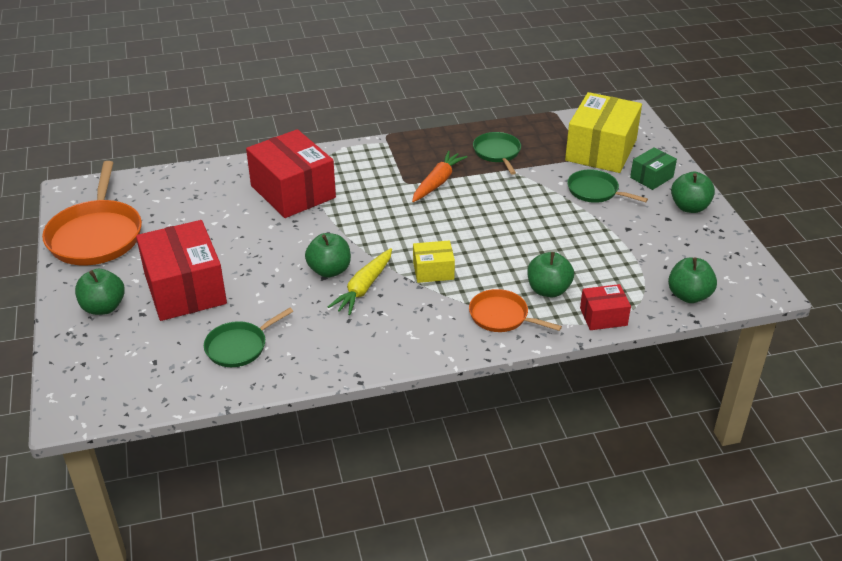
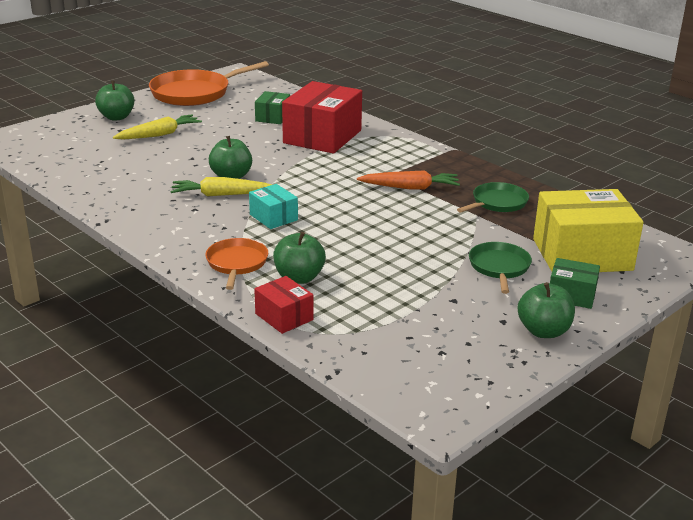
camera: 60 degrees right, 10 degrees down
red box [136,220,227,321] -> yellow carrot [113,114,202,139]
green pan [204,308,293,367] -> none
yellow box [413,240,455,283] -> turquoise box [249,184,298,229]
green apple [668,258,717,303] -> none
none -> green box [255,91,290,124]

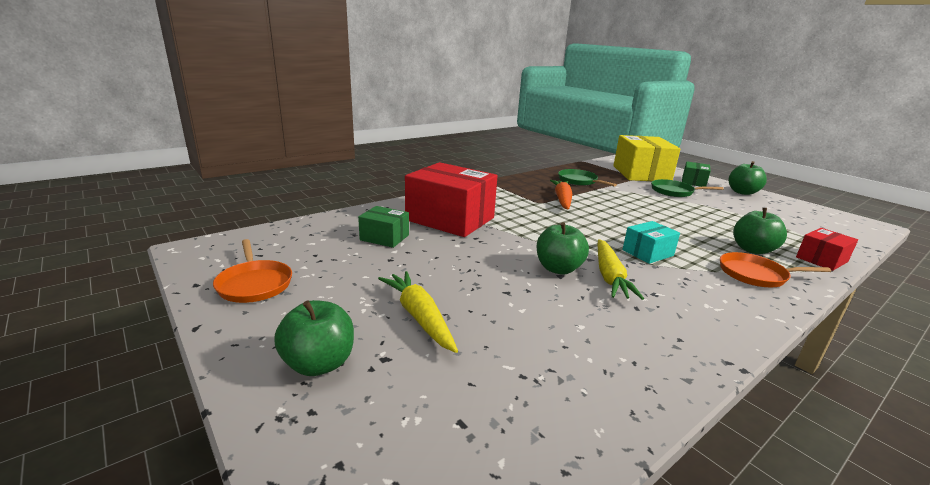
camera: 85 degrees left, 5 degrees down
orange pan [149,61,269,106] -> orange pan [213,239,292,303], size x0.56

